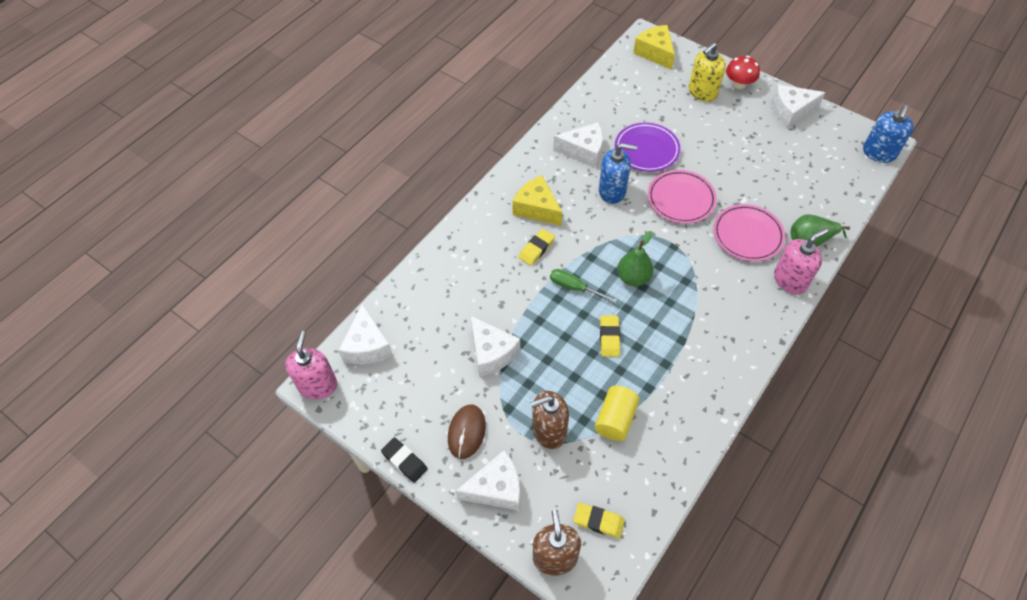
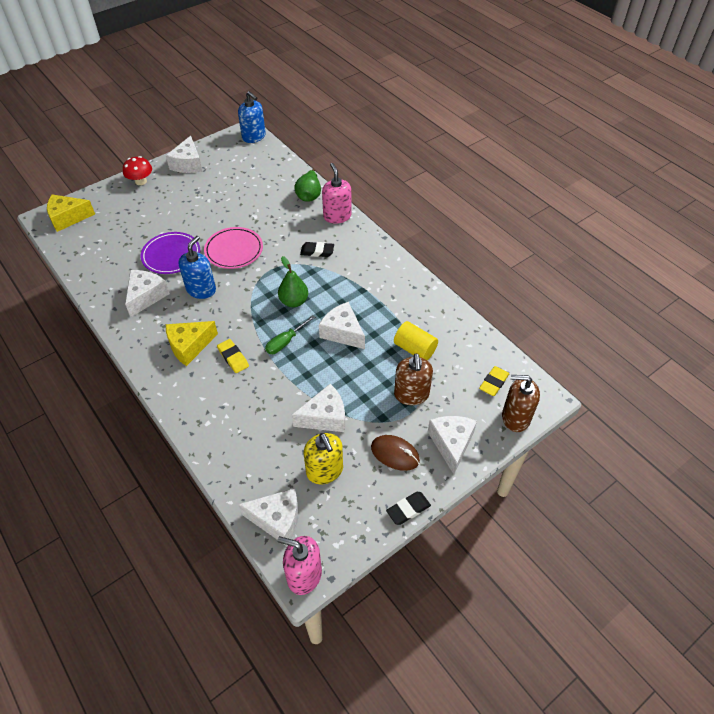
camera: 75 degrees left, 5 degrees down
yellow eraser [600,315,620,357] -> white cheese [319,302,365,349]
yellow soap dispenser [689,42,726,102] -> yellow soap dispenser moved to [304,433,343,484]
pink plate [713,204,785,261] -> none
none -> black eraser [300,242,334,257]

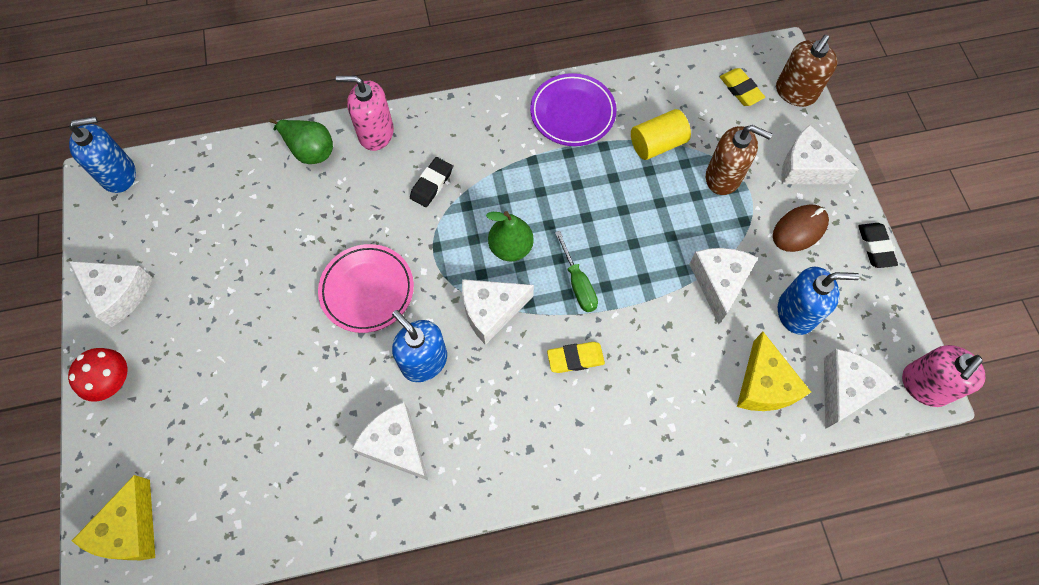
camera: 65 degrees left, 15 degrees up
purple plate [141,232,200,274] -> purple plate moved to [530,73,617,146]
yellow cheese [166,321,218,366] -> yellow cheese moved to [737,332,811,411]
yellow soap dispenser [304,433,343,484] -> blue soap dispenser [778,267,859,335]
white cheese [319,302,365,349] -> white cheese moved to [462,279,534,345]

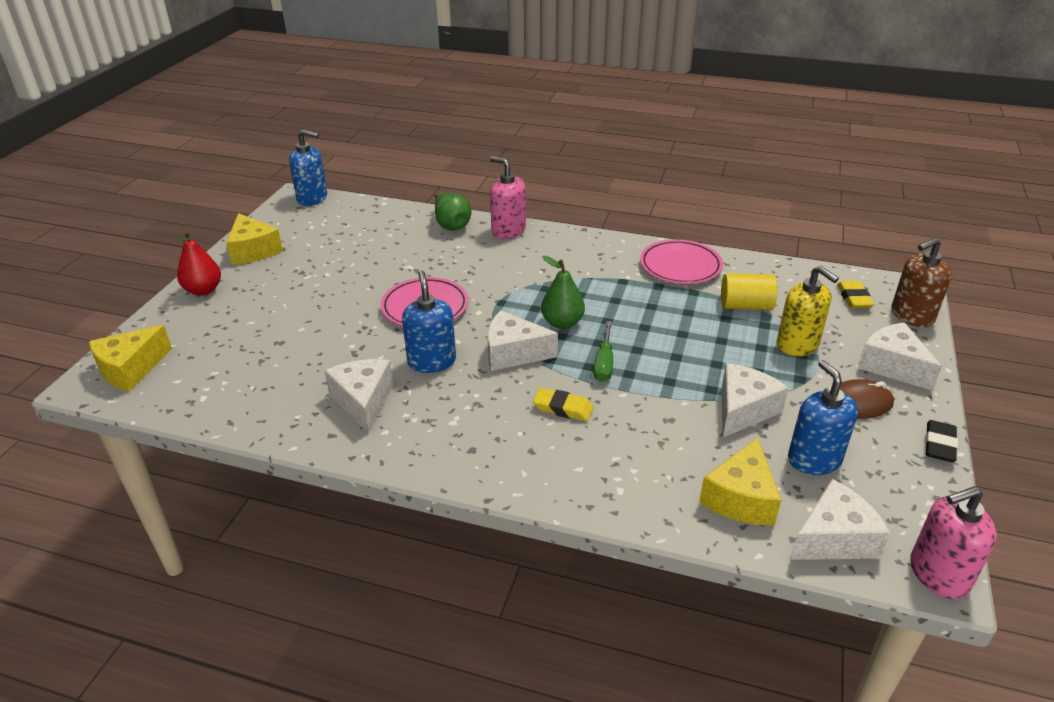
camera: 30 degrees right, 30 degrees down
red mushroom [68,348,127,402] -> red pear [177,231,221,296]
white cheese [69,261,153,327] -> yellow cheese [226,213,283,265]
black eraser [410,157,453,207] -> none
purple plate [530,73,617,146] -> pink plate [640,239,723,284]
brown soap dispenser [706,125,772,195] -> yellow soap dispenser [777,266,839,356]
blue soap dispenser [778,267,859,335] -> blue soap dispenser turned 135 degrees counterclockwise [788,360,858,475]

